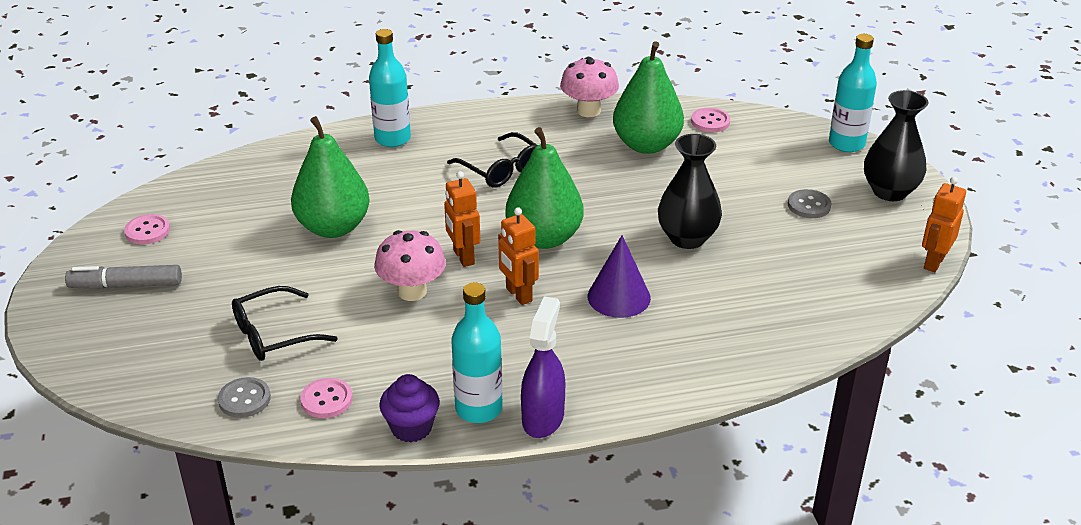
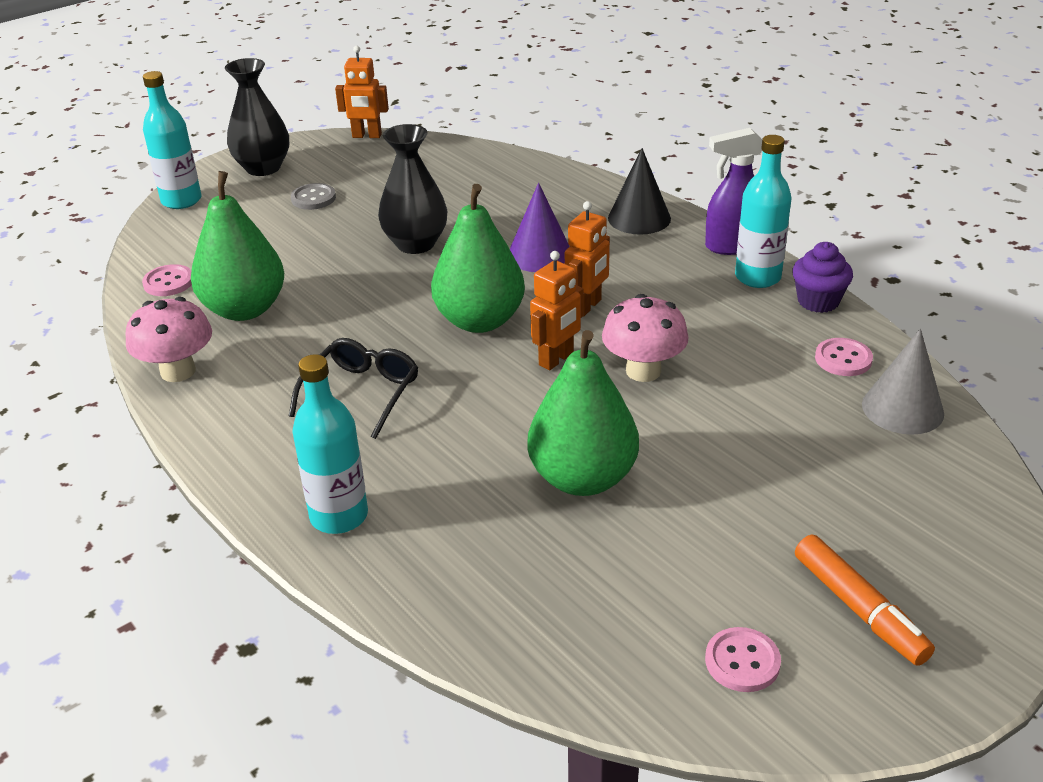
camera: 115 degrees left, 0 degrees up
grey marker [65,265,182,289] -> orange marker [795,534,935,666]
grey button [218,377,271,418] -> grey cone [862,329,944,435]
black glasses [232,286,338,361] -> none
none -> black cone [608,148,671,235]

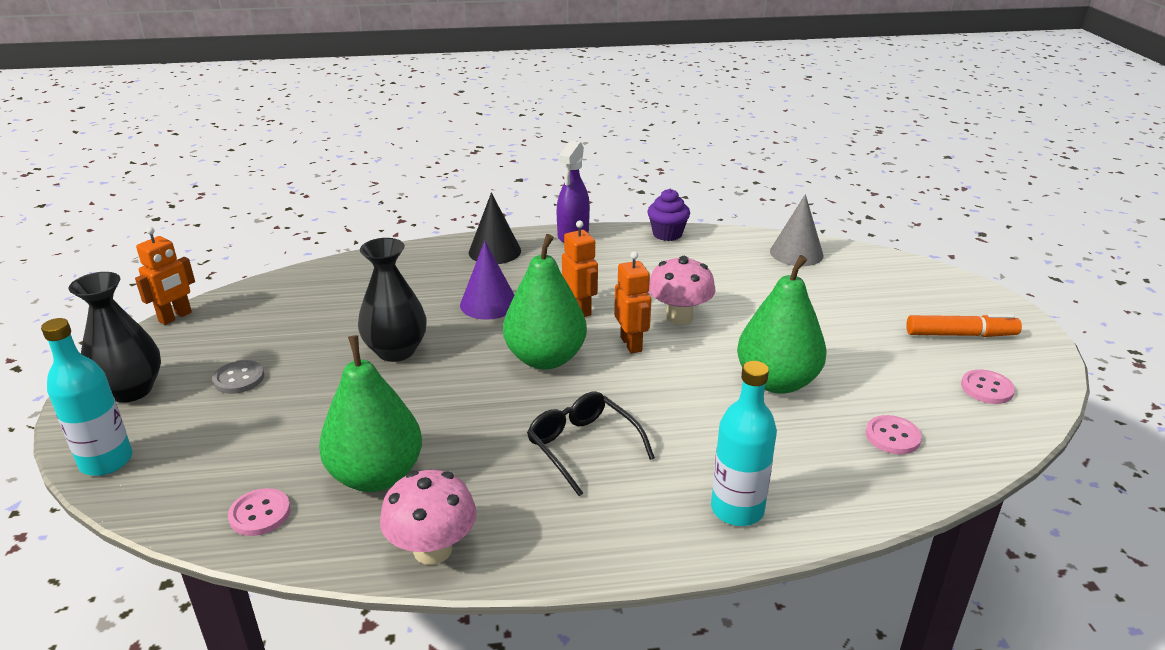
camera: 60 degrees left, 5 degrees down
turquoise bottle [735,135,792,288] -> none
pink button [815,338,873,376] -> pink button moved to [866,415,922,454]

